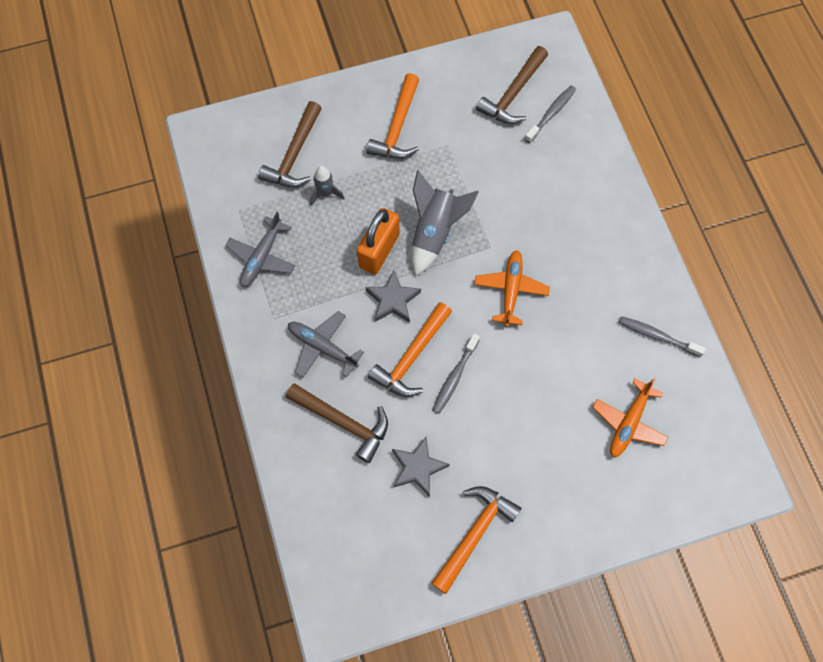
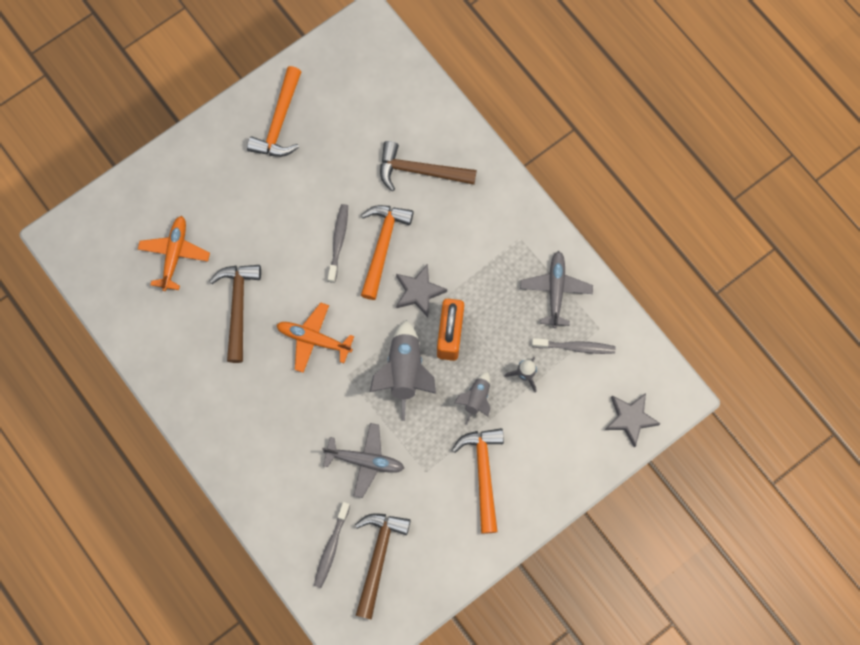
camera: 160 degrees right, 5 degrees up
brown hammer [258,101,322,187] -> brown hammer moved to [209,265,261,363]
grey plane [288,311,364,377] -> grey plane moved to [322,423,404,498]
grey star [392,437,450,497] -> grey star moved to [605,393,660,447]
orange plane [474,250,550,327] -> orange plane turned 120 degrees clockwise [277,303,354,373]
grey toothbrush [619,316,706,357] -> grey toothbrush moved to [532,338,616,354]
none -> grey rocket [454,372,490,425]

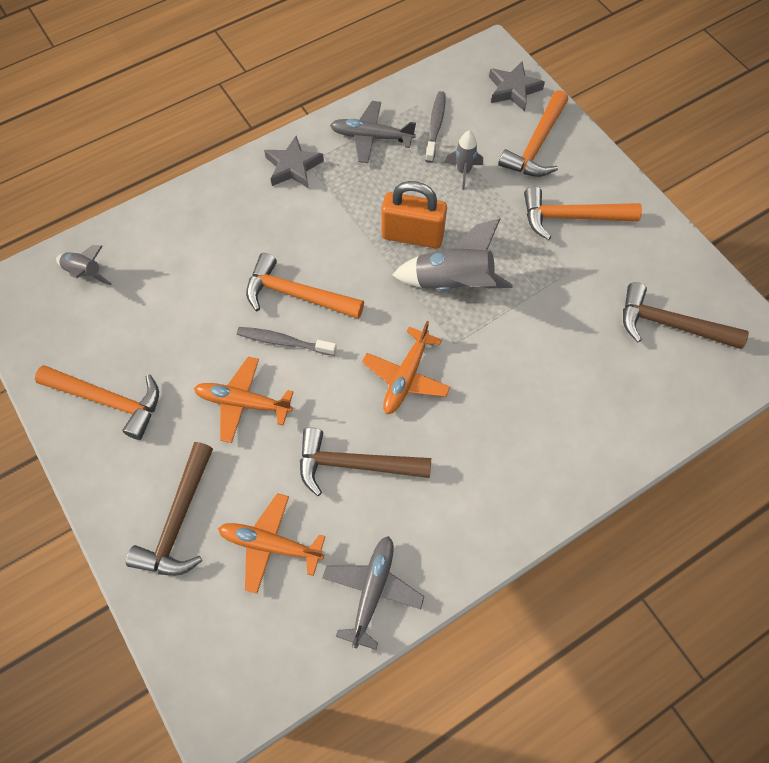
camera: 85 degrees left, 10 degrees down
grey toothbrush [314,502,350,588] -> none
grey plane [322,423,404,498] -> grey plane moved to [322,536,425,650]
brown hammer [380,141,477,191] -> brown hammer moved to [126,442,213,576]
grey star [396,264,447,317] -> grey star moved to [264,136,324,188]
grey rocket [454,372,490,425] -> grey rocket moved to [56,245,112,285]
none -> orange plane [194,357,294,443]
none -> orange hammer [499,90,568,177]

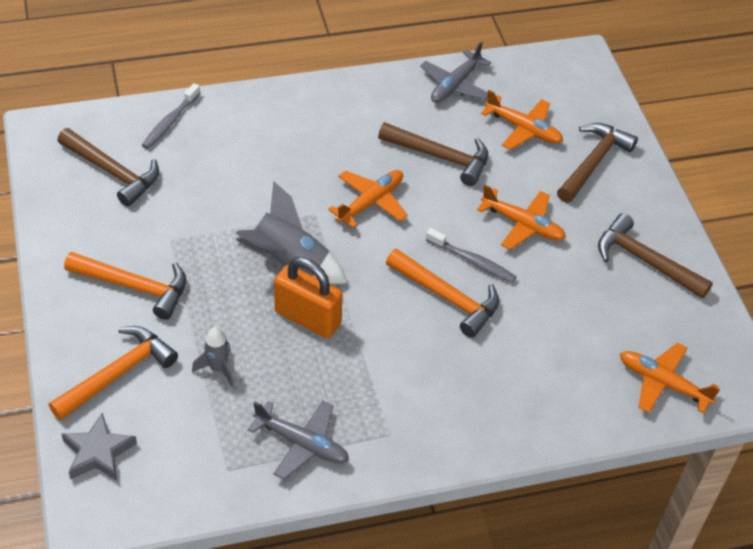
camera: 165 degrees left, 15 degrees down
orange hammer [35,365,159,440] -> brown hammer [598,213,713,299]
grey rocket [56,245,112,285] -> orange plane [620,343,720,413]
grey star [264,136,324,188] -> none
grey toothbrush [425,91,445,163] -> grey toothbrush moved to [142,83,200,149]

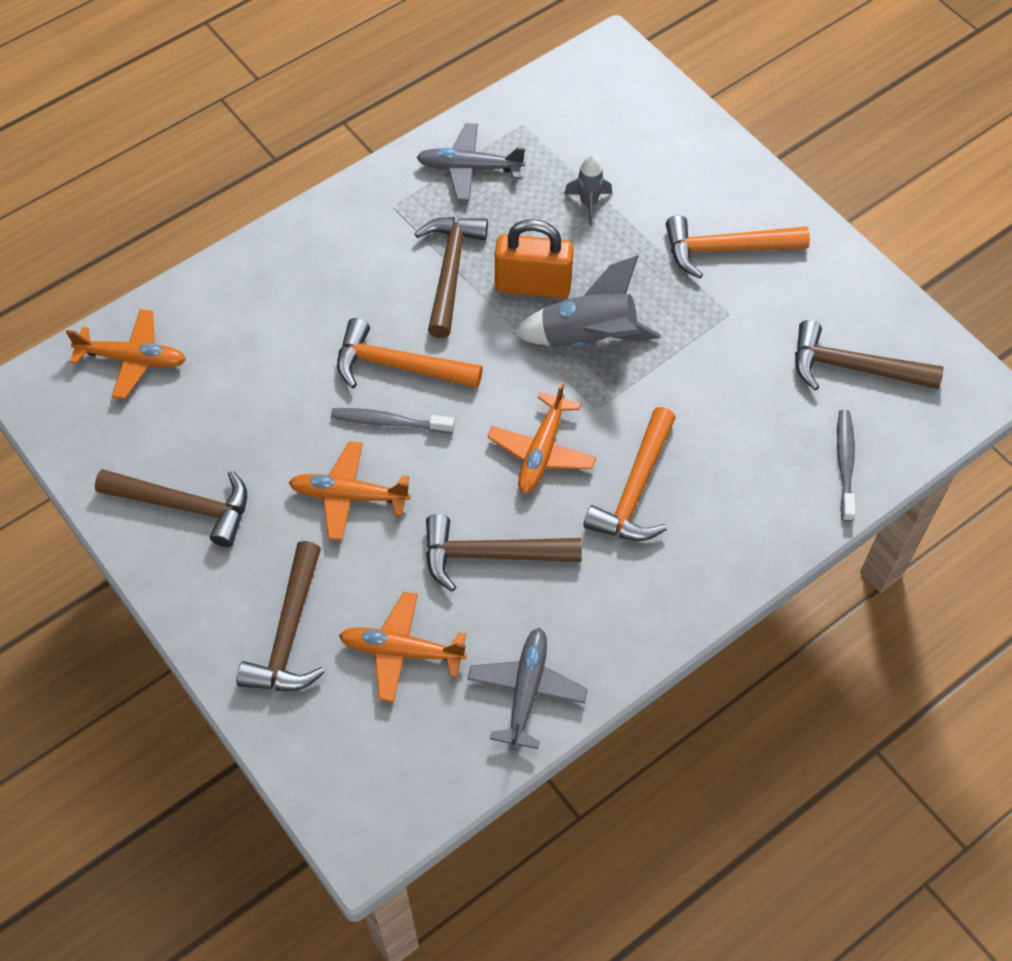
camera: 160 degrees right, 10 degrees up
orange hammer [49,326,178,420] -> orange hammer moved to [583,407,676,541]
grey star [61,413,137,481] -> none
none -> brown hammer [414,217,488,338]

